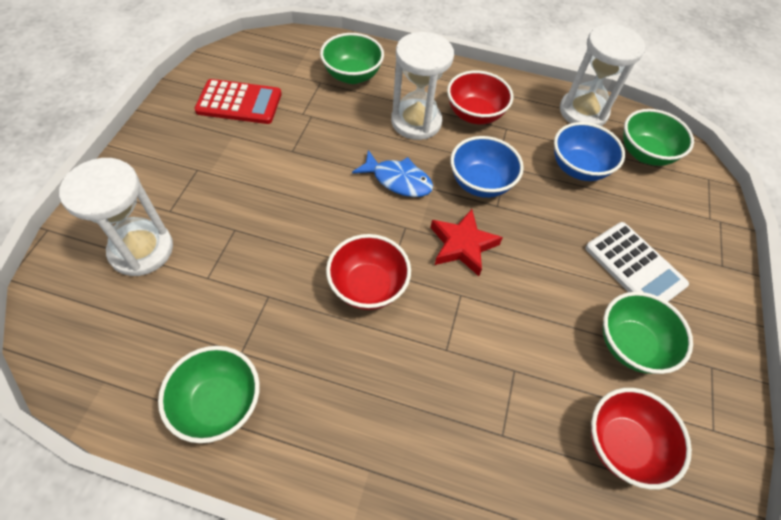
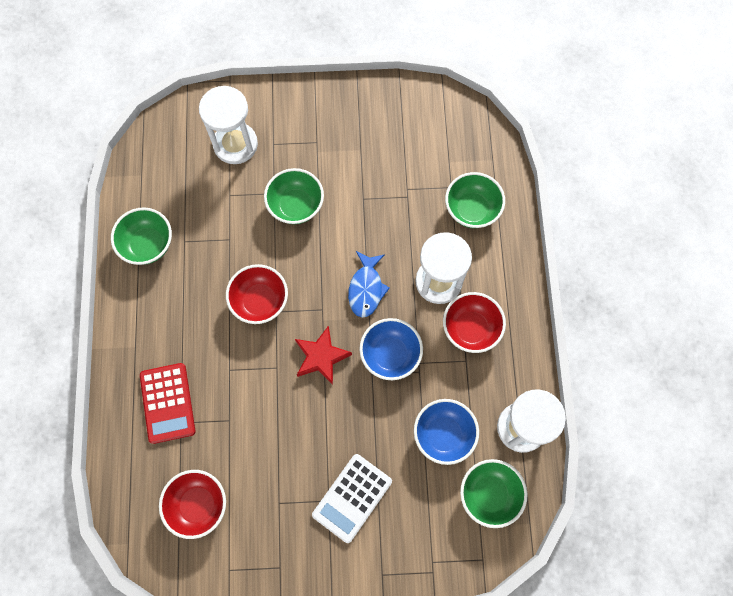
camera: 75 degrees right, 15 degrees up
red calculator [194,79,282,124] -> red calculator moved to [140,363,195,444]
green bowl [603,292,693,374] -> green bowl moved to [264,168,324,224]

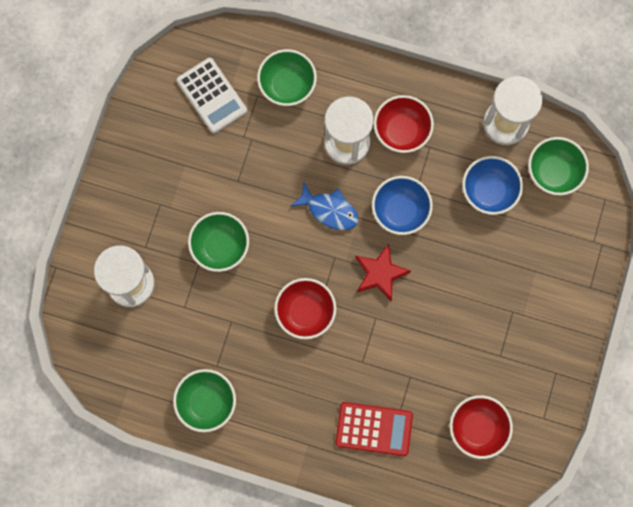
camera: 70 degrees left, 5 degrees up
white calculator [312,454,392,543] -> white calculator moved to [176,58,247,134]

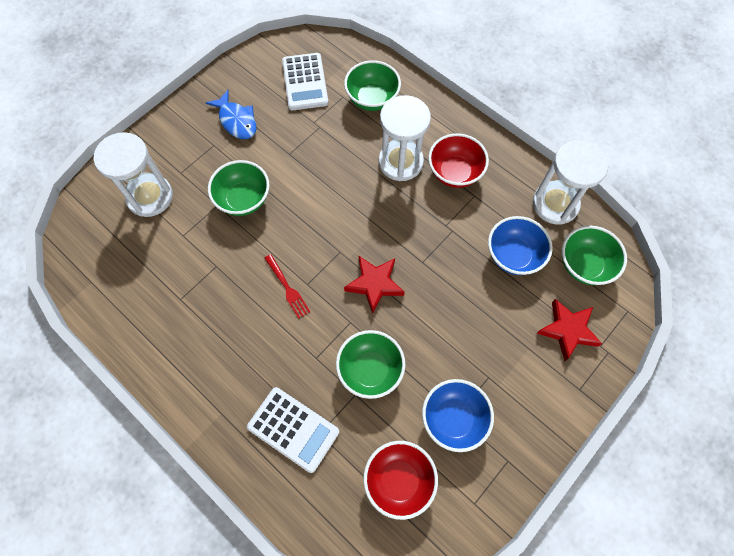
camera: 25 degrees right, 10 degrees down
green bowl [173,369,236,432] -> green bowl moved to [336,330,405,399]
red bowl [274,278,337,340] -> red fork [264,254,310,319]
blue fish [290,182,359,230] -> blue fish moved to [206,90,256,139]
red calculator [335,402,413,456] -> white calculator [247,387,339,473]
blue bowl [372,176,433,235] -> blue bowl moved to [422,379,494,452]
none -> red star [536,299,602,361]

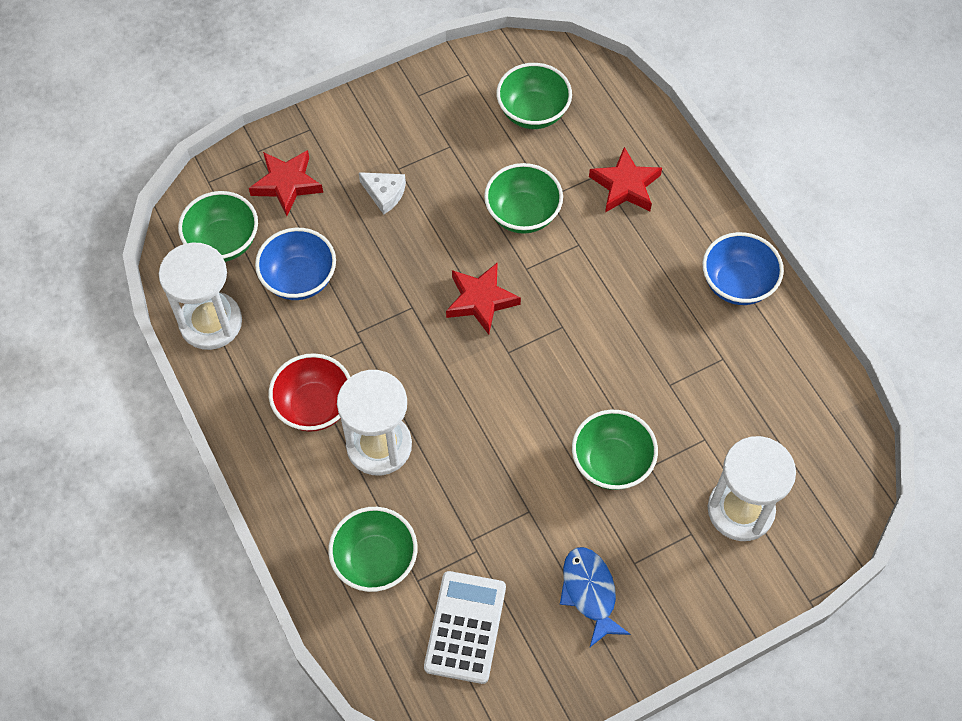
camera: 160 degrees left, 5 degrees down
white calculator [247,387,339,473] -> red star [589,147,662,212]
red fork [264,254,310,319] -> none
red bowl [363,441,438,520] -> green bowl [496,63,572,129]
blue bowl [422,379,494,452] -> blue bowl moved to [702,232,784,305]
none -> white cheese [359,172,406,214]

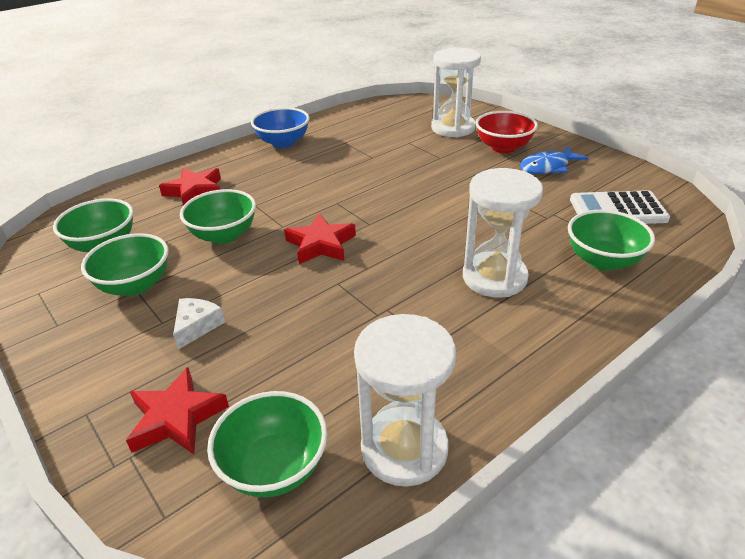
camera: 100 degrees left, 25 degrees down
blue bowl [255,228,336,300] -> none
red bowl [269,353,350,432] -> red bowl moved to [476,111,538,153]
green bowl [572,410,658,490] -> green bowl moved to [81,233,169,296]

